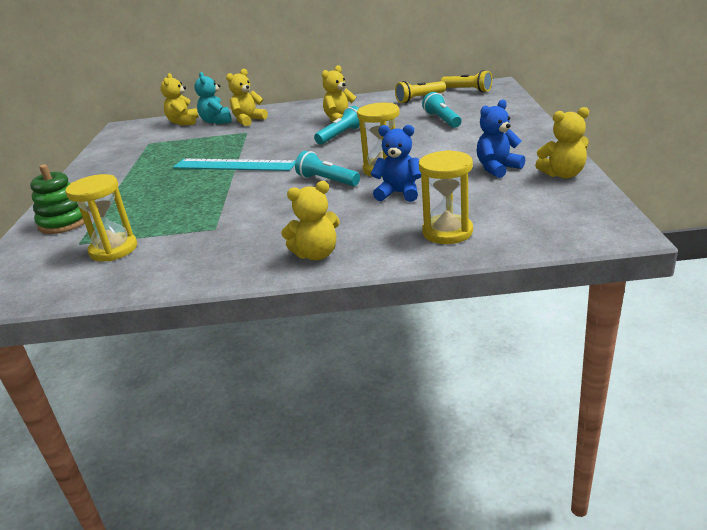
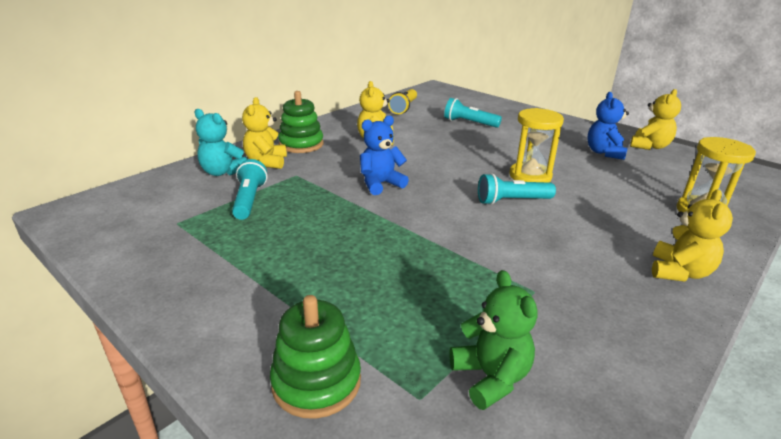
camera: 50 degrees left, 0 degrees up
yellow hourglass [66,174,137,261] -> green teddy bear [449,270,537,410]
yellow teddy bear [161,73,199,125] -> none
turquoise ruler [173,159,296,171] -> none
turquoise flashlight [314,106,360,145] -> turquoise flashlight moved to [232,159,267,220]
blue teddy bear [371,125,421,202] -> blue teddy bear moved to [360,116,409,195]
yellow flashlight [441,70,492,92] -> none
none -> green stacking toy [278,91,324,153]

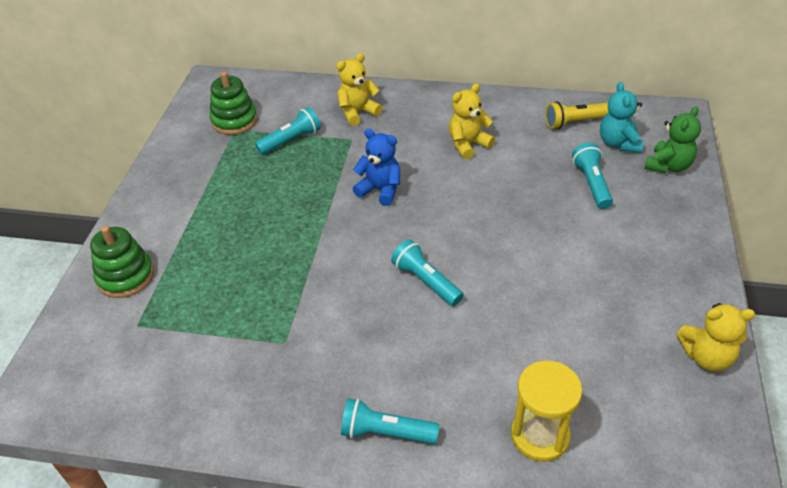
camera: 60 degrees right, 15 degrees up
turquoise teddy bear [195,109,247,176] -> turquoise teddy bear moved to [600,82,643,153]
green stacking toy [278,91,324,153] -> green stacking toy moved to [210,72,257,135]
green teddy bear [449,270,537,410] -> green teddy bear moved to [644,107,701,173]
yellow hourglass [510,108,564,183] -> none
blue teddy bear [587,92,629,160] -> none
yellow teddy bear [652,190,733,282] -> turquoise flashlight [341,398,439,444]

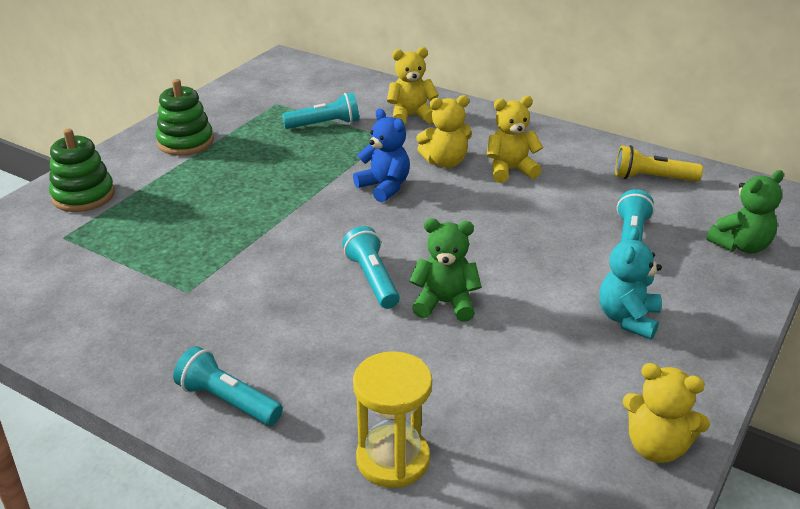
camera: 20 degrees right, 10 degrees down
green stacking toy [210,72,257,135] -> green stacking toy moved to [156,79,214,156]
turquoise teddy bear [600,82,643,153] -> turquoise teddy bear moved to [600,227,662,340]
none -> green teddy bear [410,218,482,322]
none -> yellow teddy bear [416,95,472,168]

